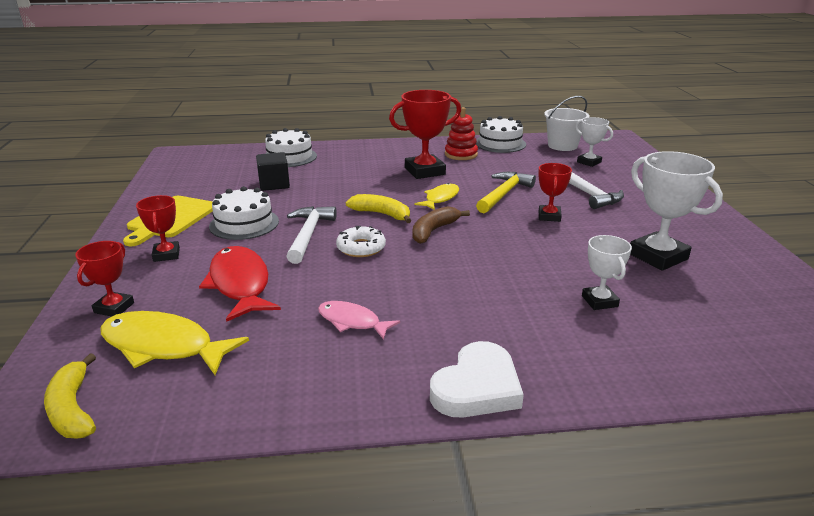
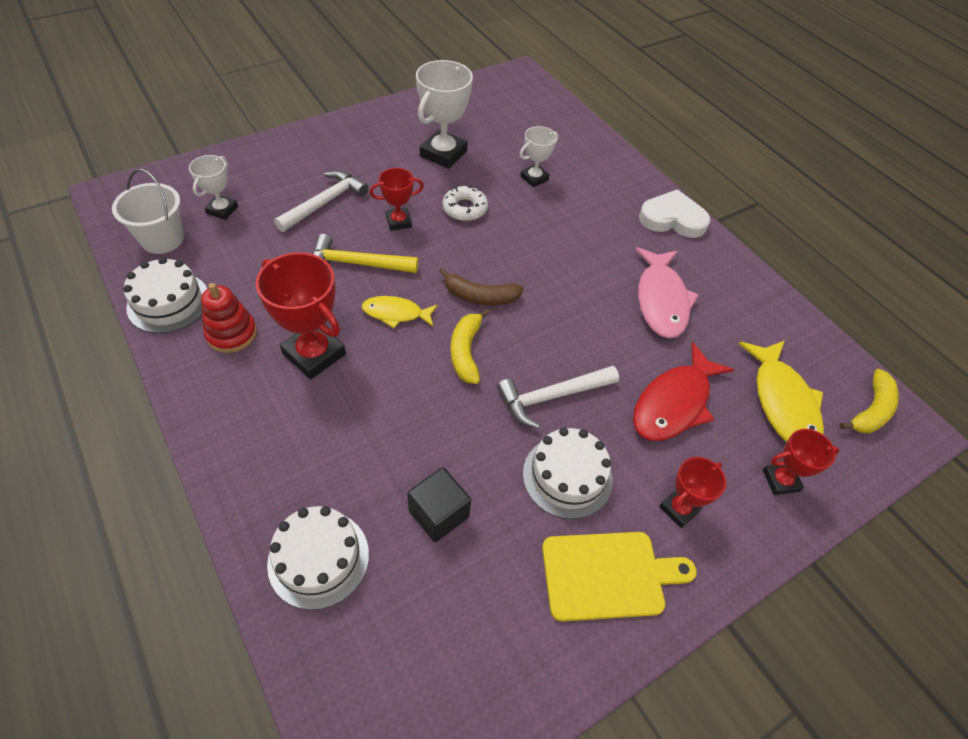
camera: 120 degrees left, 25 degrees up
pink fish [318,301,400,340] -> pink fish [635,247,699,338], size x1.69
white donut [336,226,386,257] -> white donut moved to [443,186,488,221]

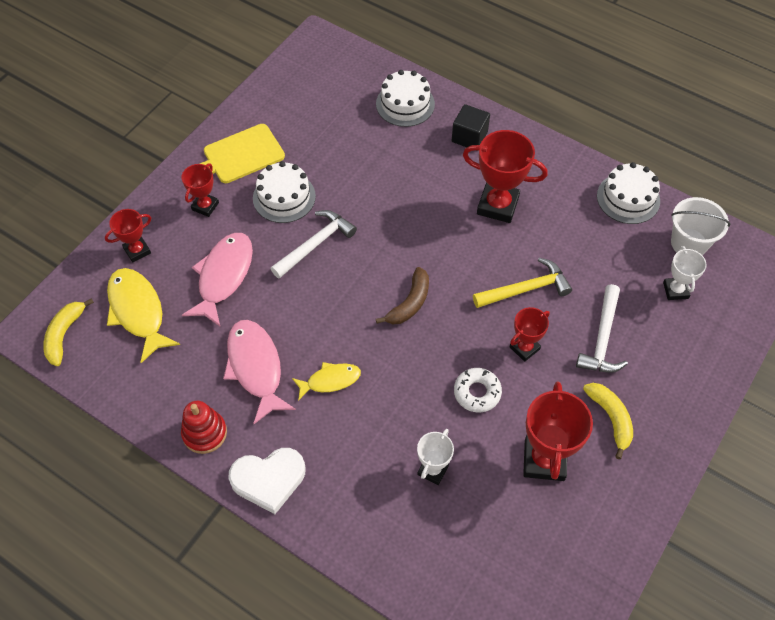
camera: 160 degrees right, 5 degrees up
red stacking toy [201,283,257,353] -> red stacking toy moved to [181,401,227,454]
yellow fish [362,296,438,328] -> yellow fish moved to [292,362,361,401]
black cube [407,467,471,542] -> black cube moved to [452,104,490,151]
white trophy [416,60,473,169] -> red trophy [523,382,593,481]
brown banana [439,268,524,305] -> brown banana turned 135 degrees clockwise [376,267,429,324]
yellow banana [451,309,490,384] -> yellow banana moved to [583,383,633,459]
red fish [633,342,734,441] -> pink fish [182,233,253,326]

